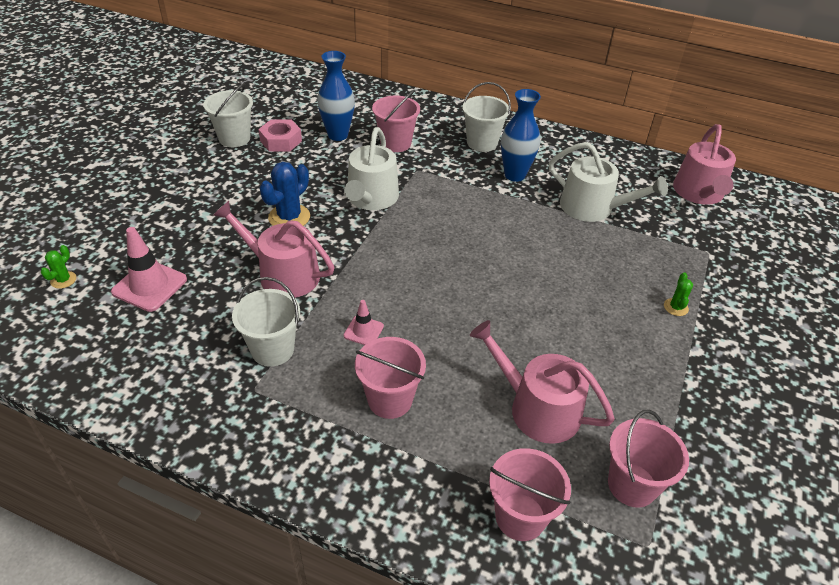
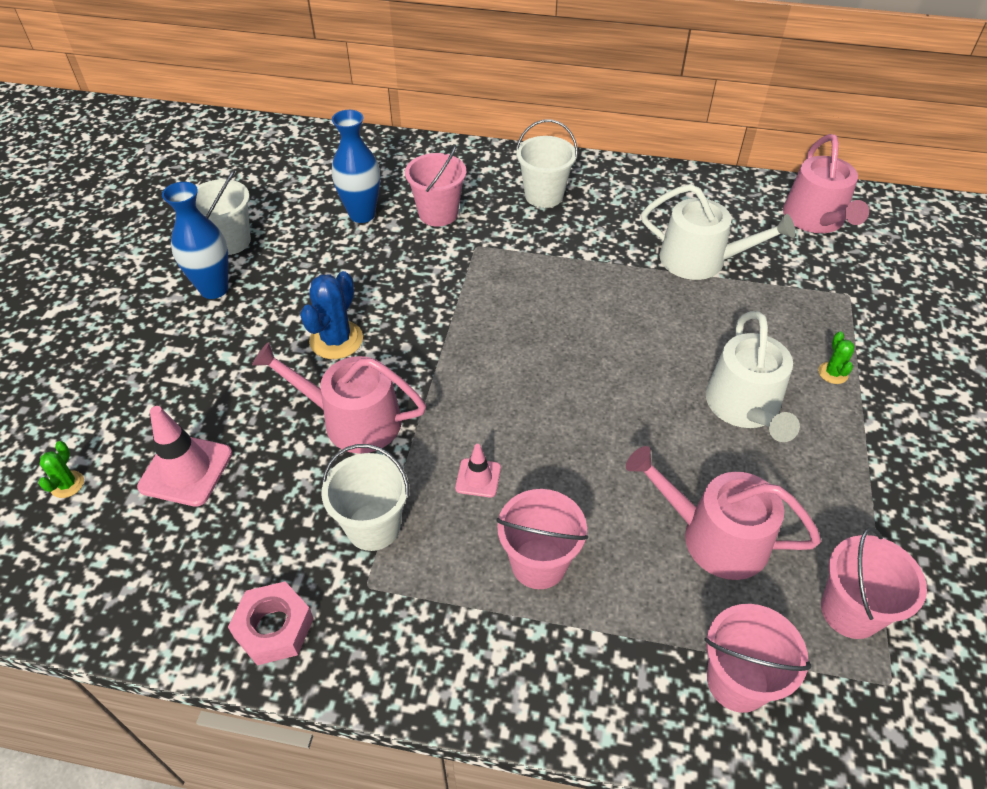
camera: 10 degrees left, 5 degrees up
pink nut [258,119,302,152] -> pink nut moved to [228,581,314,665]
white watering can [344,127,399,210] -> white watering can moved to [706,311,800,442]
blue vase [501,89,541,182] -> blue vase moved to [162,182,228,299]

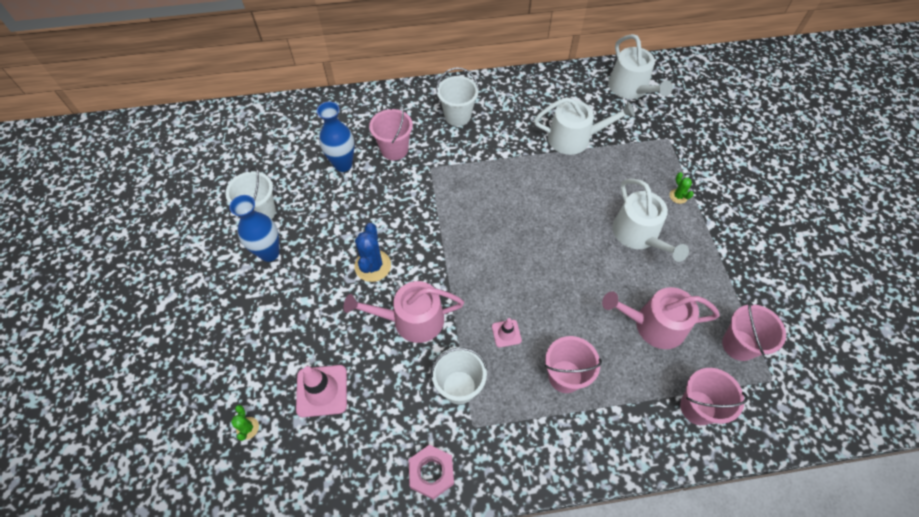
camera: 20 degrees left, 10 degrees up
pink watering can [783,134,869,233] -> white watering can [608,34,673,99]

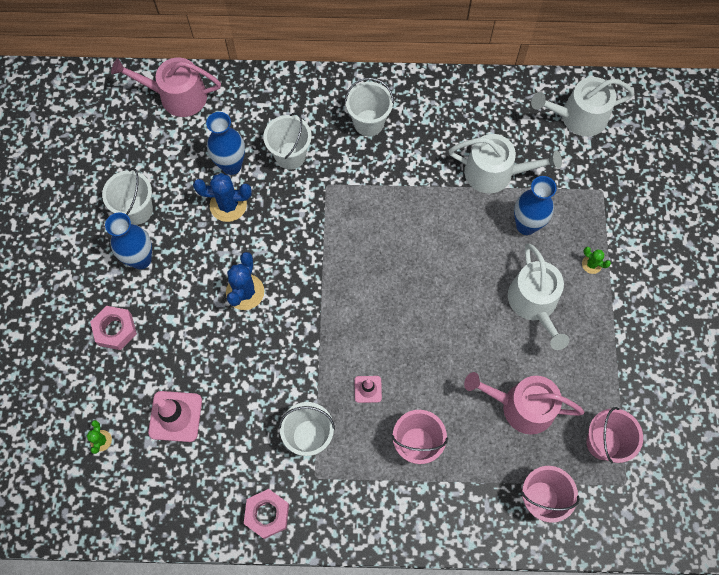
camera: 10 degrees right, 10 degrees up
pink watering can [344,281,464,343] -> pink watering can moved to [111,58,221,117]
pink bucket [369,103,413,160] -> white bucket [263,112,312,169]
white watering can [608,34,673,99] -> white watering can turned 90 degrees clockwise [531,77,634,137]
green cactus [670,172,694,204] -> green cactus turned 45 degrees counterclockwise [582,247,611,274]
none -> pink nut [90,306,137,350]
none -> blue cactus [193,173,252,222]
none -> blue vase [514,176,557,235]

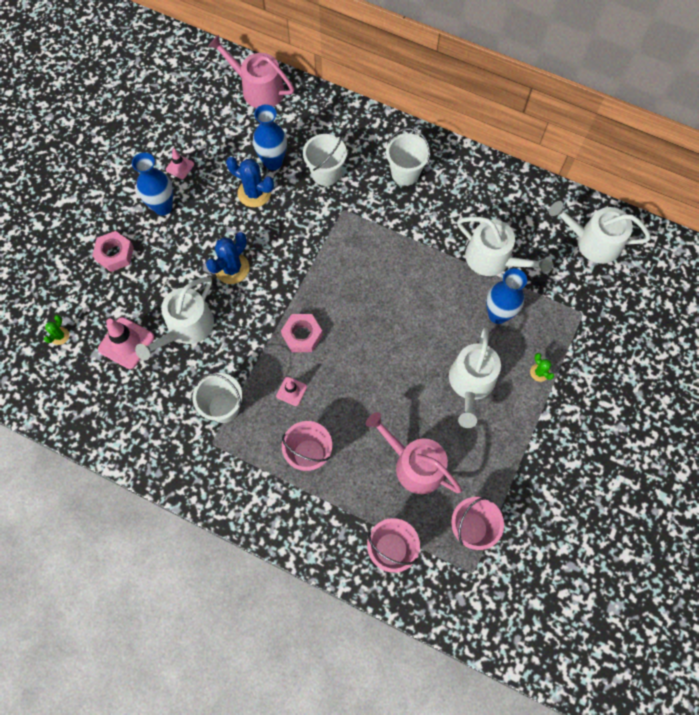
camera: 25 degrees right, 0 degrees up
white bucket [102,168,153,225] -> pink traffic cone [166,148,194,179]
pink nut [244,489,289,539] -> pink nut moved to [281,314,323,352]
none -> white watering can [135,277,214,360]

